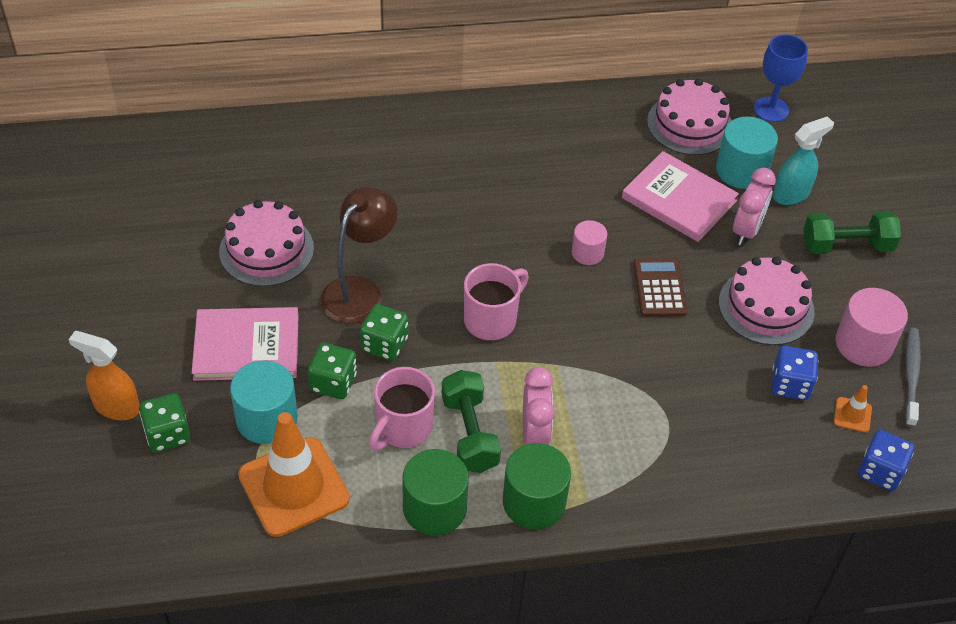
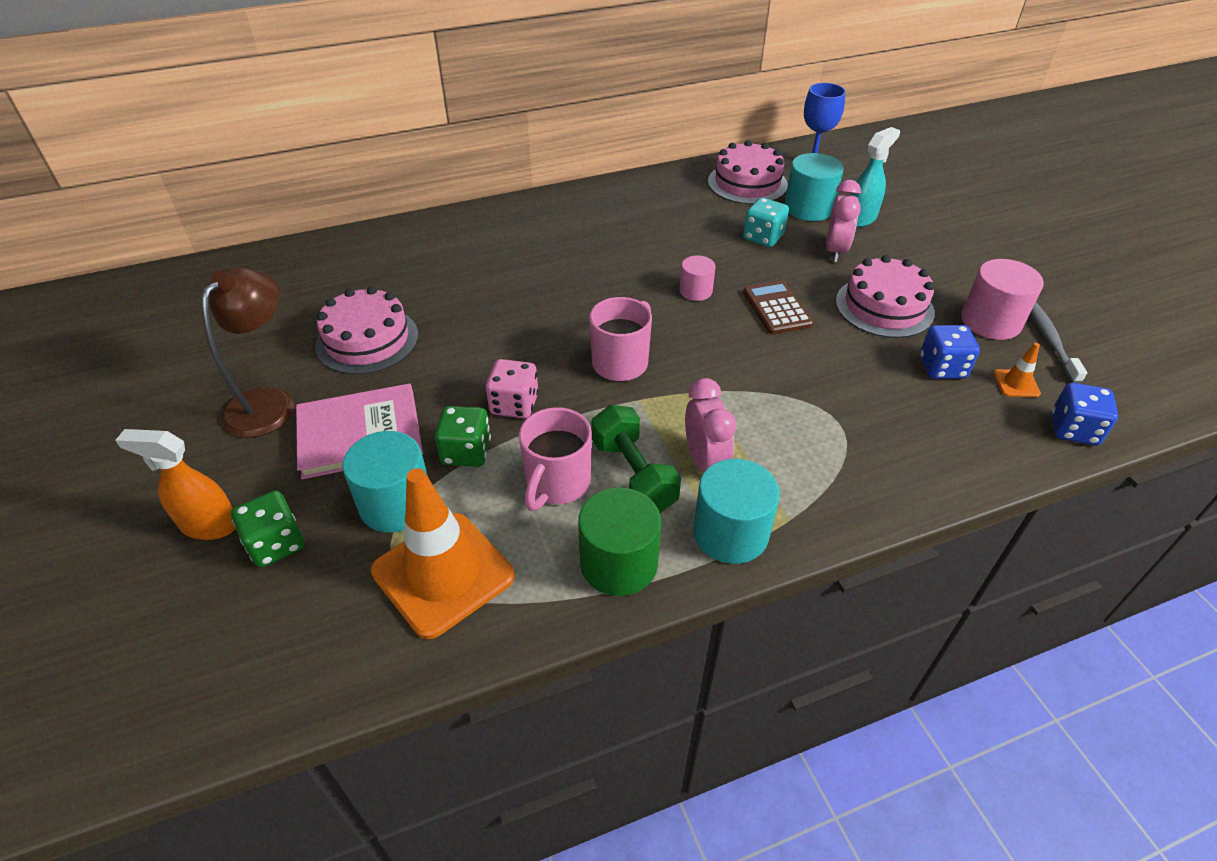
camera: 10 degrees left, 5 degrees down
brown lamp [321,186,397,324] -> brown lamp moved to [201,267,294,438]
green dice [360,304,408,361] -> pink dice [486,359,539,418]
green cylinder [503,443,571,529] -> turquoise cylinder [693,459,780,564]
pink book [622,151,739,242] -> turquoise dice [743,198,789,247]
green dumbbell [804,211,901,254] -> none

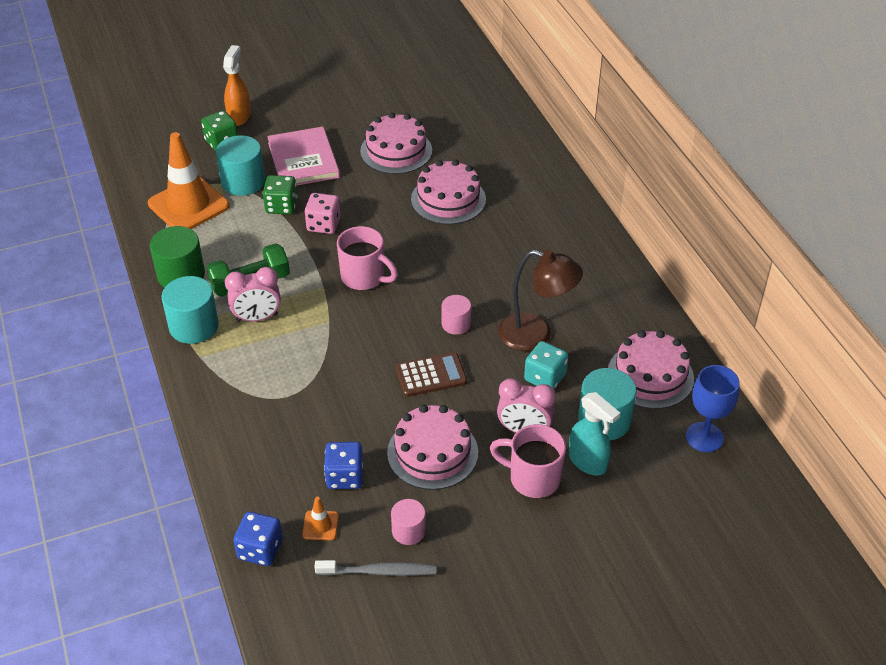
camera: 90 degrees right, 0 degrees up
brown lamp [201,267,294,438] -> brown lamp moved to [498,250,583,351]
pink mug [519,407,592,511] -> pink mug moved to [490,424,566,498]
pink cylinder [961,259,1044,340] -> pink cylinder [391,499,426,545], size x0.59
none -> pink cake [411,160,486,225]

